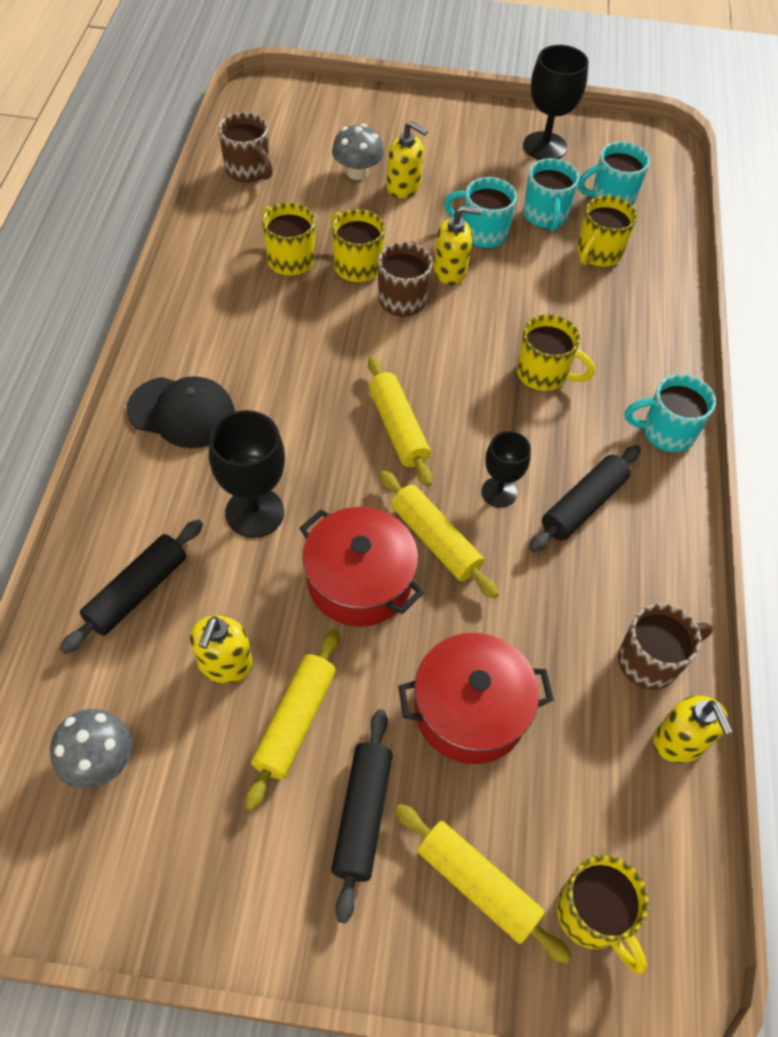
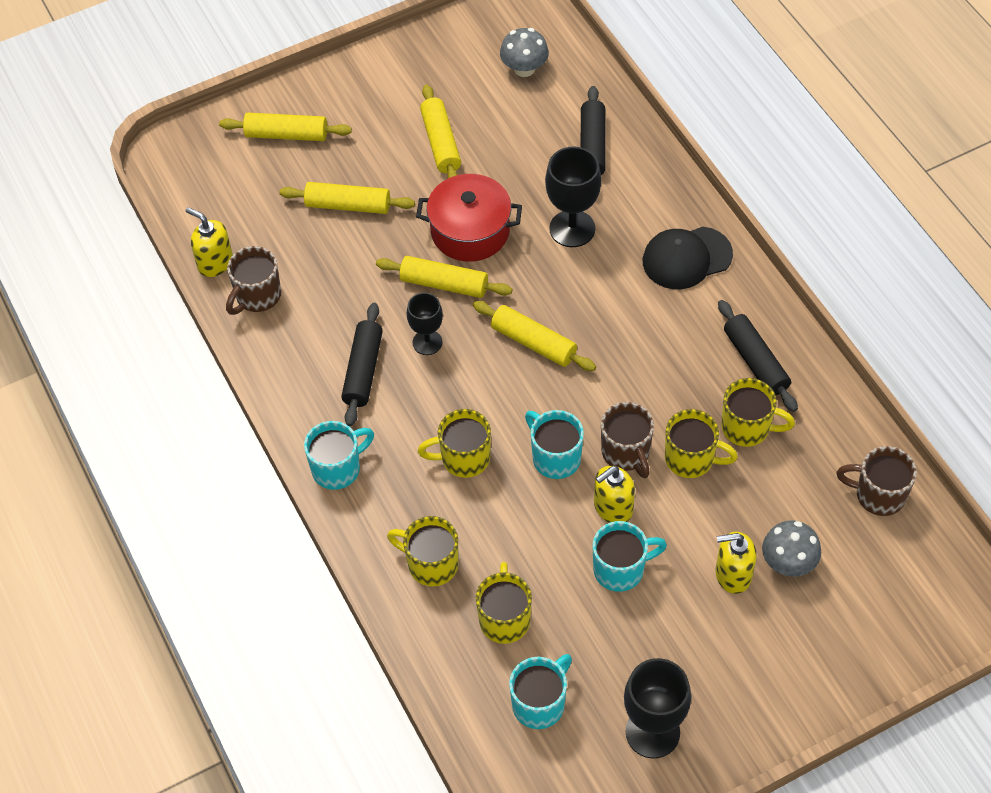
camera: 150 degrees right, 0 degrees up
yellow soap dispenser [190,615,253,683] -> none
black rolling pin [331,709,393,923] -> black rolling pin moved to [718,300,798,412]
red pot [398,633,554,764] -> yellow rolling pin [279,182,415,214]
turquoise mug [523,158,579,232] -> turquoise mug moved to [525,410,584,479]
yellow mug [557,855,649,974] -> yellow mug moved to [387,516,458,587]

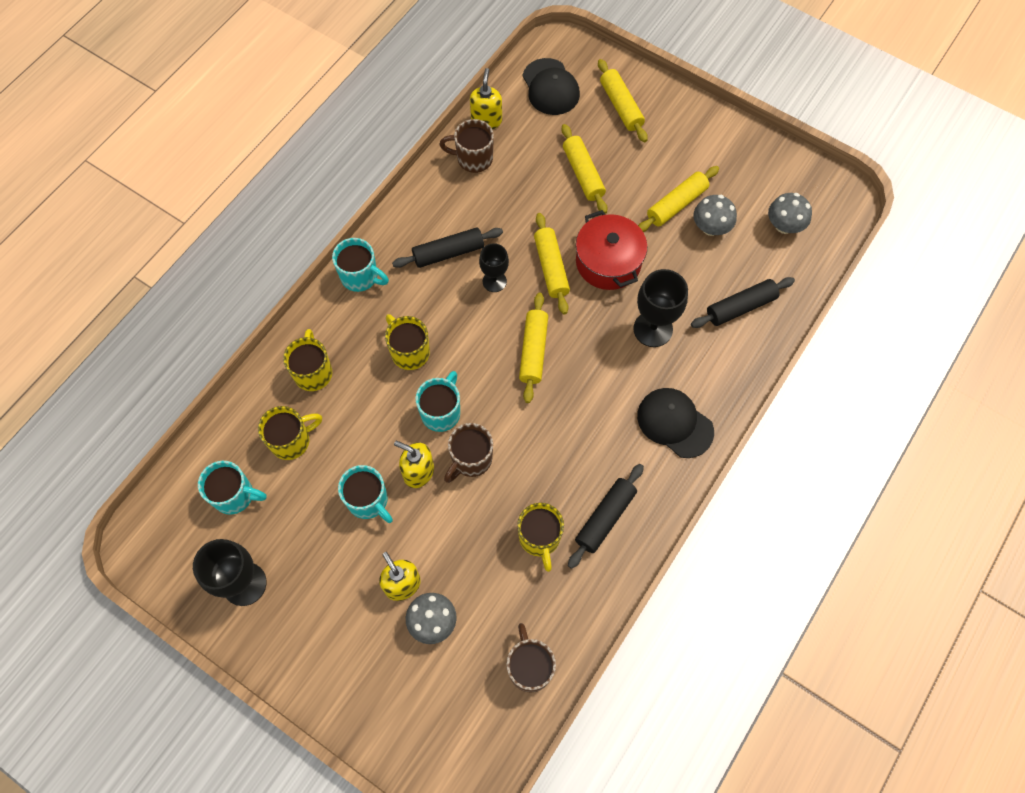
camera: 60 degrees right, 10 degrees up
yellow mug [665,409,738,478] -> none
none -> black cap [523,58,580,115]
none -> grey mushroom [694,195,737,236]

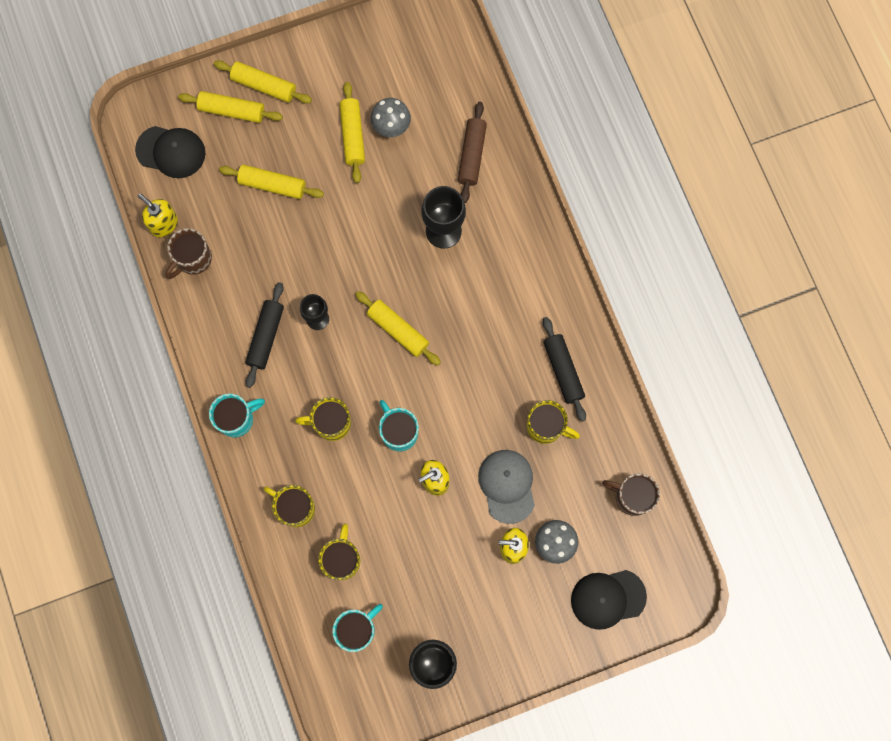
camera: 55 degrees left, 10 degrees up
turquoise mug [338,465,393,523] -> none
brown mug [444,423,493,483] -> none
yellow rolling pin [534,213,570,314] -> yellow rolling pin moved to [214,61,312,103]
red pot [576,210,647,290] -> none
black cap [637,388,714,458] -> black cap moved to [571,570,647,630]
black rolling pin [691,277,795,328] -> brown rolling pin [458,102,487,203]
grey mushroom [768,193,812,234] -> none
none -> grey cap [478,450,535,524]

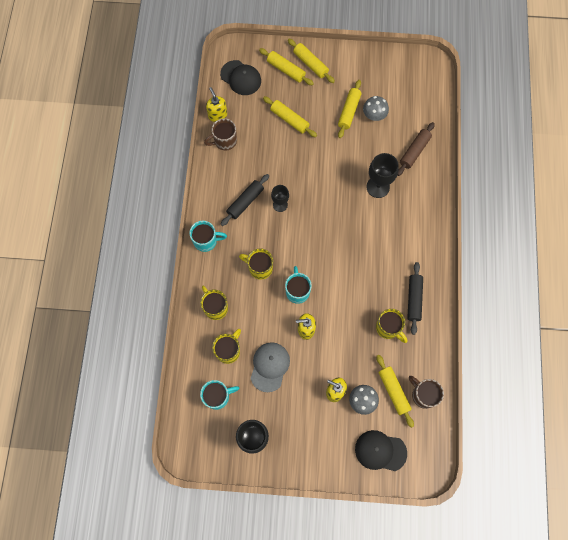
camera: 25 degrees right, 5 degrees down
yellow rolling pin [355,291,441,365] -> yellow rolling pin moved to [376,355,414,428]
grey cap [478,450,535,524] -> grey cap moved to [250,342,290,392]

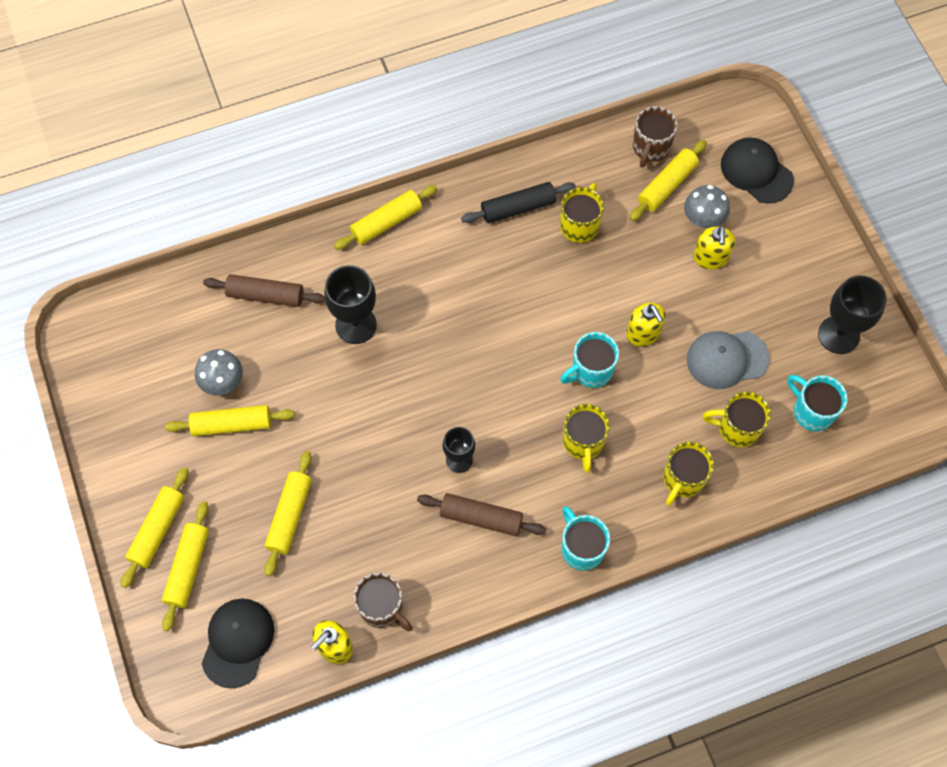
camera: 115 degrees left, 5 degrees down
black rolling pin [221,174,269,226] -> brown rolling pin [417,493,546,536]
black cap [355,430,407,471] -> black cap turned 150 degrees clockwise [721,137,794,203]
none -> yellow rolling pin [334,185,437,250]

